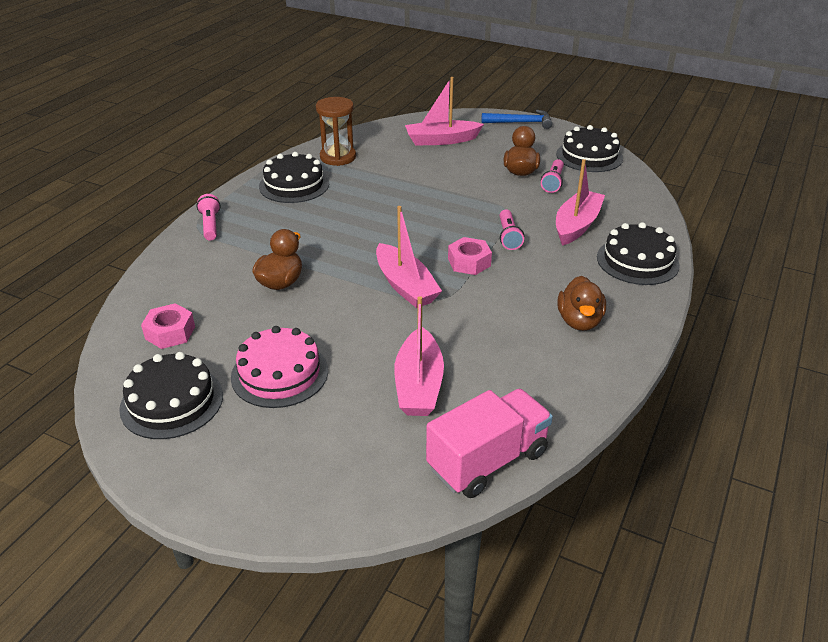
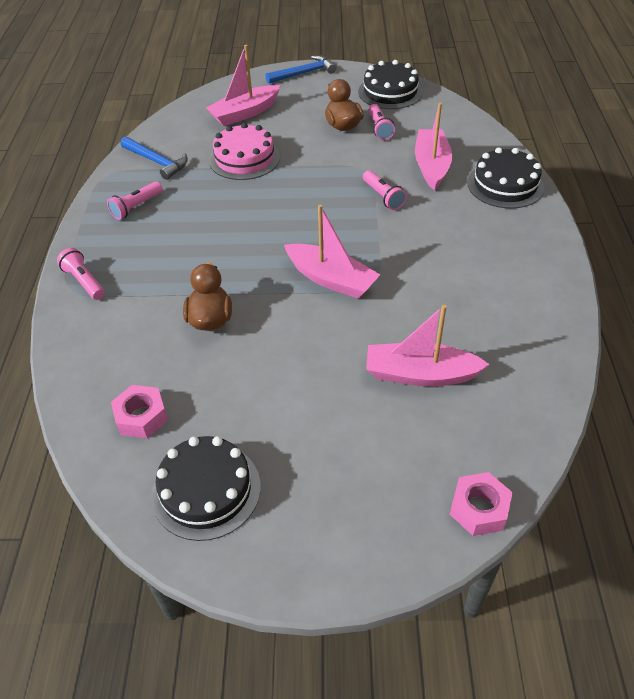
camera: 25 degrees left, 10 degrees up
pink cake [231,326,328,408] -> pink cake moved to [209,123,280,180]
black cake [259,152,329,203] -> pink flashlight [107,182,163,220]
brown hourglass [316,97,356,166] -> blue hammer [121,137,188,180]
pink boat [394,296,444,416] -> pink boat turned 120 degrees clockwise [366,305,490,386]
pink truck [426,389,553,498] -> none
pink nut [448,237,492,275] -> pink nut moved to [450,472,513,536]
brown duck [558,276,606,331] -> none

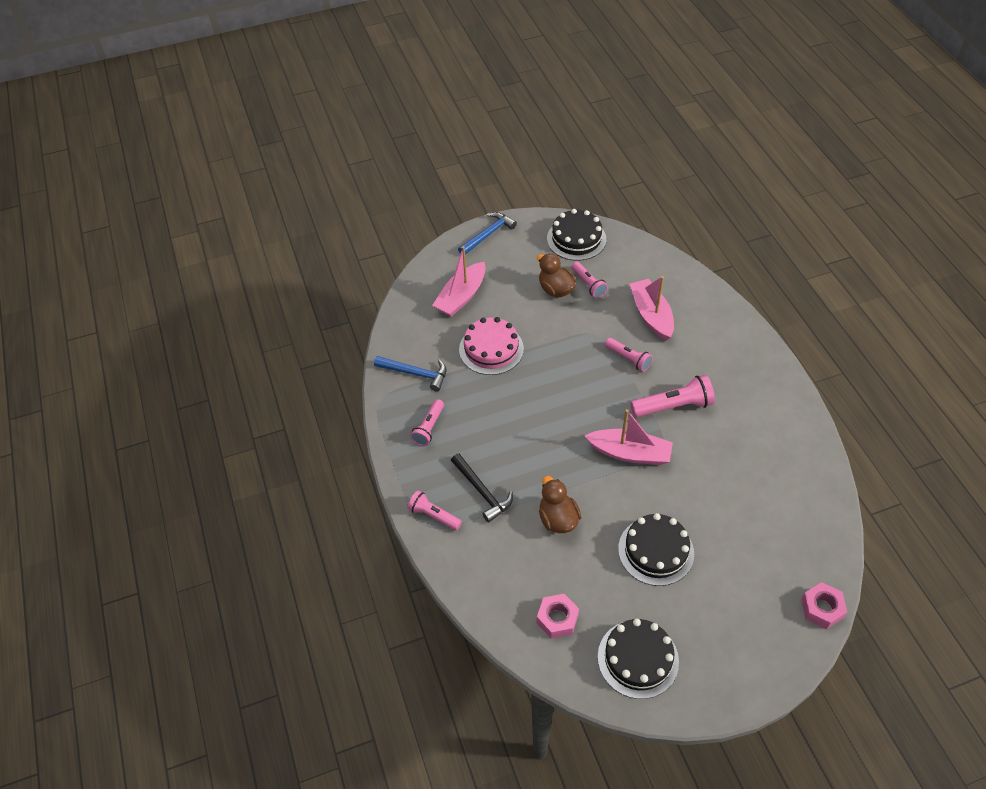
camera: 20 degrees left, 5 degrees up
pink boat [366,305,490,386] -> none
black cake [467,147,544,209] -> black cake moved to [618,513,694,586]
none -> black hammer [451,453,513,523]
none -> pink flashlight [630,375,715,417]

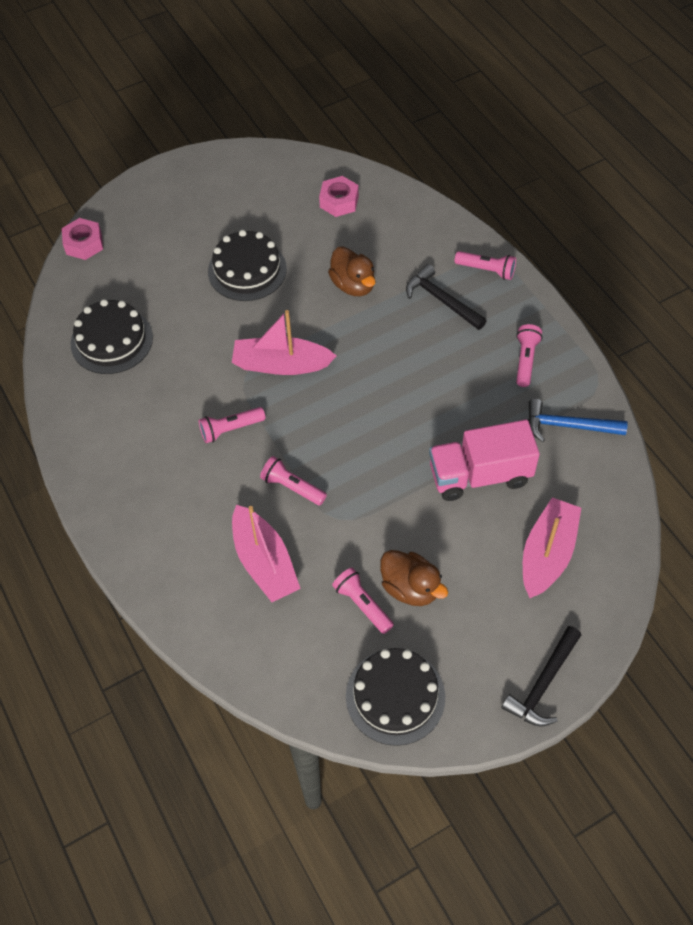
camera: 170 degrees right, 5 degrees up
blue hammer [458,212,517,255] -> black hammer [501,626,581,727]
pink cake [459,317,524,375] -> pink truck [429,420,540,501]
black cake [598,619,679,699] -> black cake moved to [71,299,153,374]
pink flashlight [630,375,715,417] -> pink flashlight [199,407,266,443], size x0.64

